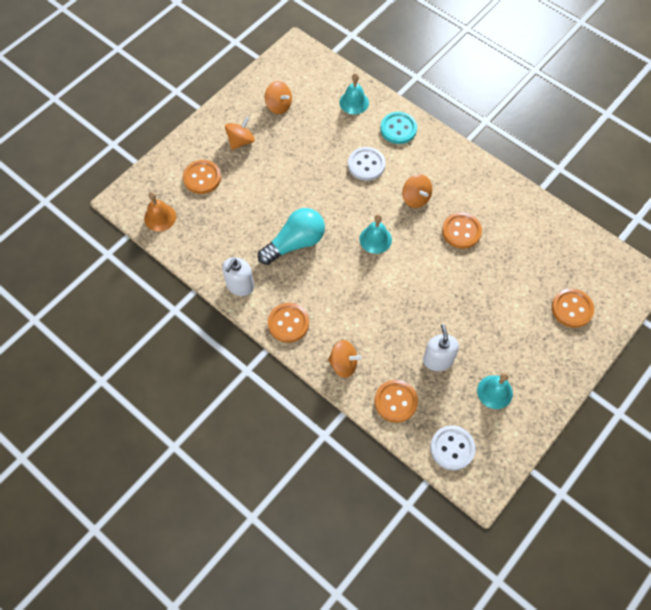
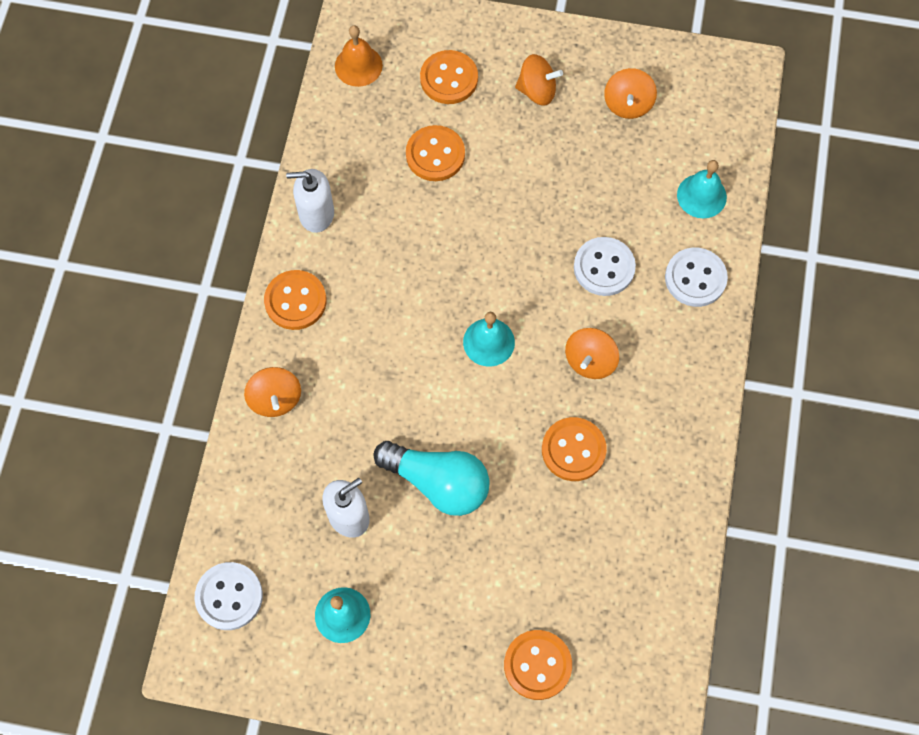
camera: 60 degrees right, 5 degrees up
turquoise light bulb [258,208,325,265] -> turquoise light bulb moved to [373,441,490,516]
orange button [375,380,418,423] -> orange button moved to [406,125,465,181]
turquoise button [380,112,417,144] -> white button [665,248,728,307]

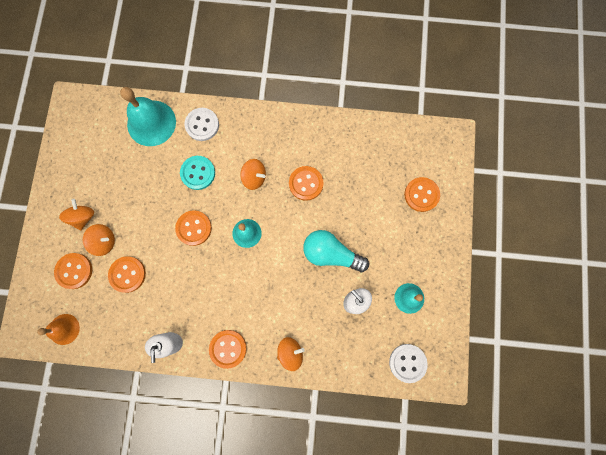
camera: 95 degrees left, 10 degrees up
turquoise light bulb [373,441,490,516] -> turquoise light bulb turned 90 degrees counterclockwise [303,230,369,272]
white button [574,237,636,296] -> turquoise button [180,156,215,190]
orange spinning top [604,68,657,119] -> orange spinning top moved to [83,224,115,256]
turquoise bell [677,160,727,218] -> turquoise bell [120,87,176,146], size x1.75
none -> orange button [175,210,212,246]

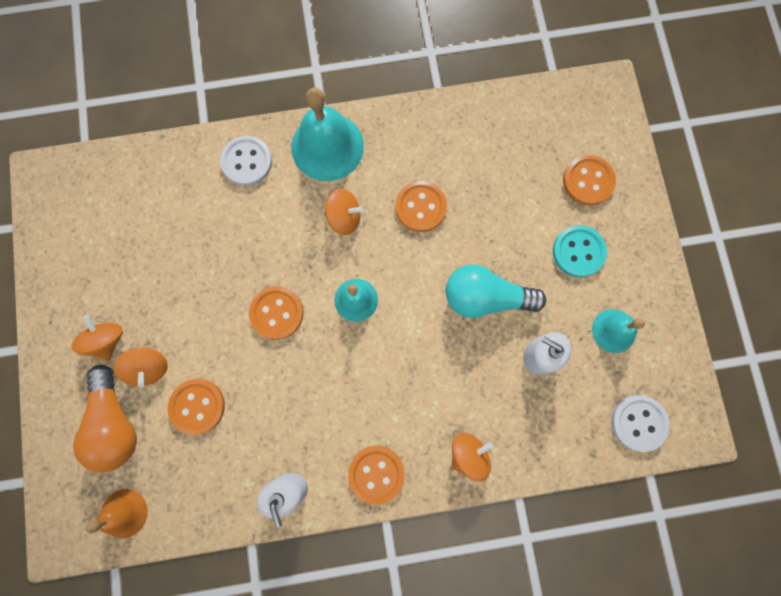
camera: 15 degrees left, 0 degrees up
orange button [54,253,92,289] -> orange light bulb [73,365,137,472]
orange spinning top [83,224,115,256] -> orange spinning top turned 75 degrees clockwise [114,347,168,387]
turquoise bell [120,87,176,146] -> turquoise bell moved to [291,87,364,181]
turquoise button [180,156,215,190] -> turquoise button moved to [553,225,607,277]

